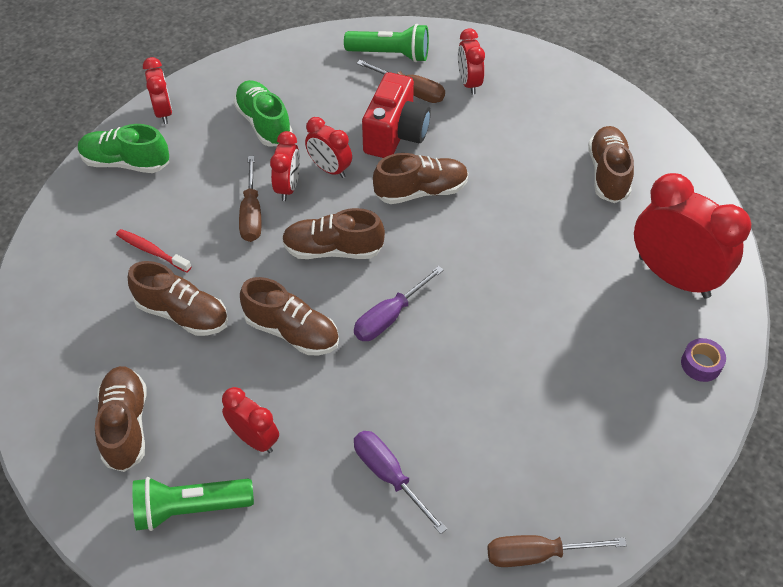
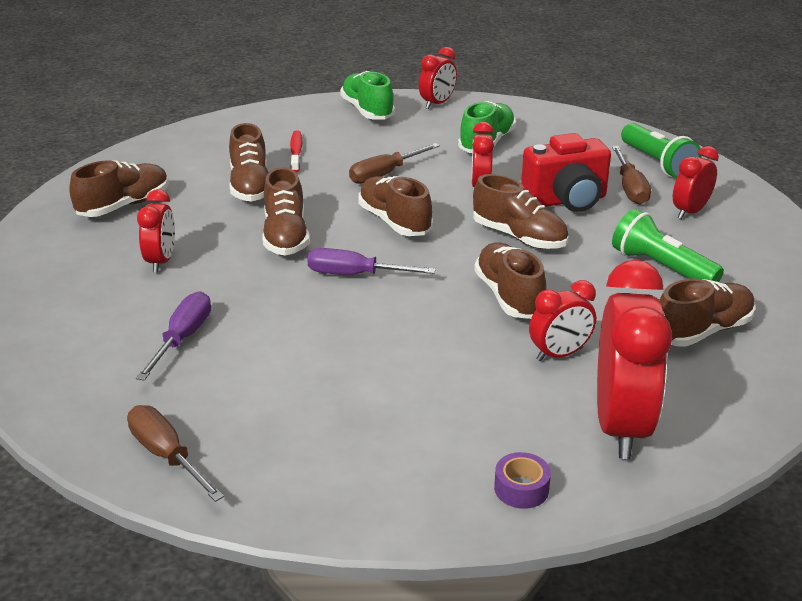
camera: 55 degrees right, 20 degrees down
green flashlight [132,477,254,531] -> green flashlight moved to [612,209,724,282]
red clock [270,131,300,201] -> red clock moved to [529,280,596,361]
none -> brown shoe [474,243,546,319]

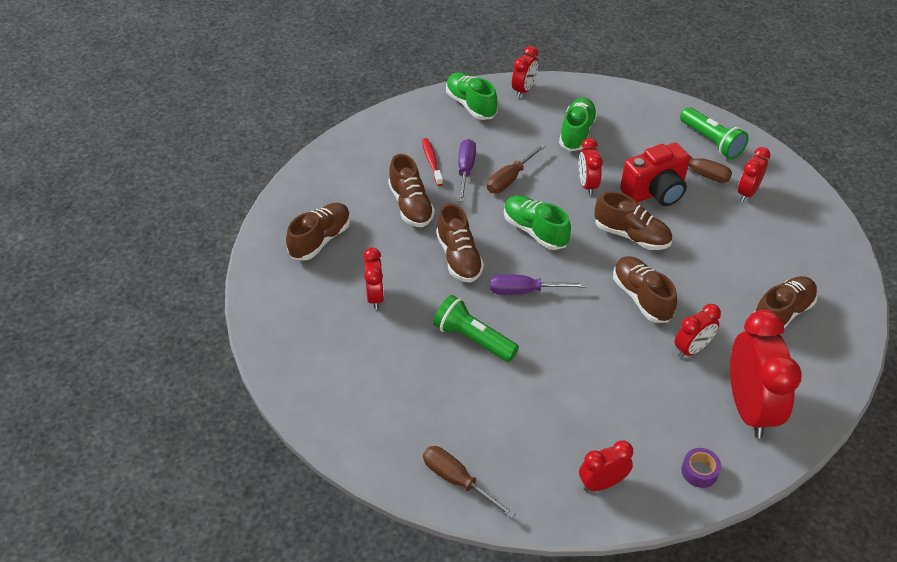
camera: 10 degrees left, 15 degrees up
purple screwdriver [136,291,211,381] -> purple screwdriver moved to [458,139,476,202]
brown shoe [358,176,433,236] -> green shoe [504,195,571,250]
brown screwdriver [612,146,651,205] -> brown screwdriver turned 45 degrees counterclockwise [650,146,732,183]
green flashlight [612,209,724,282] -> green flashlight moved to [433,295,519,362]
none -> red clock [579,440,633,491]

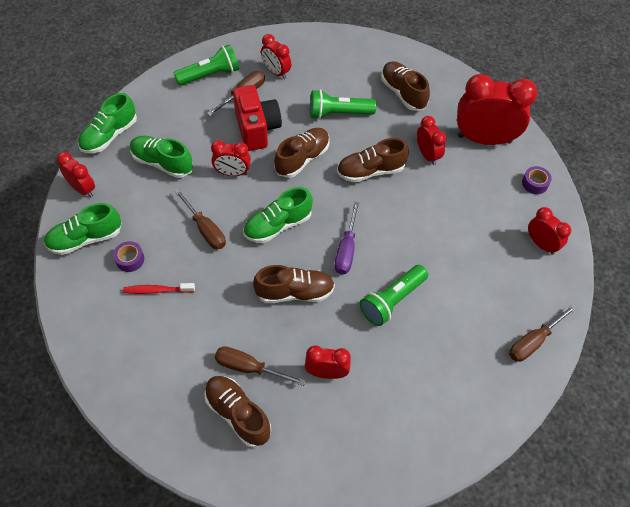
camera: 80 degrees left, 10 degrees up
brown shoe [388,154,435,227] -> none
purple screwdriver [458,139,476,202] -> none
red clock [579,440,633,491] -> red clock turned 150 degrees clockwise [528,207,571,255]
none -> green shoe [78,93,137,153]
none -> purple tape [113,241,144,272]
none -> brown screwdriver [215,346,306,386]
none -> green flashlight [310,89,377,119]

